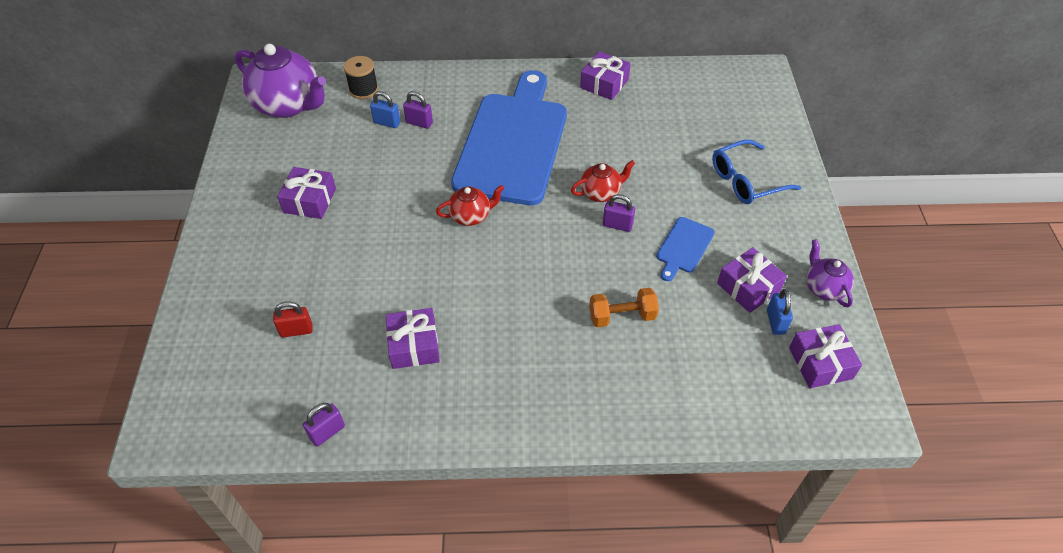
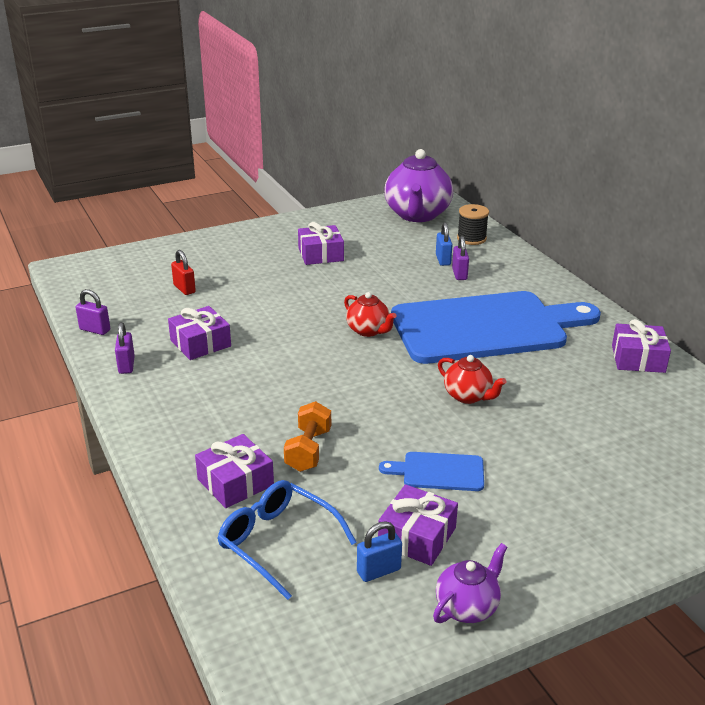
camera: 65 degrees right, 20 degrees down
orange dumbbell [589,288,659,327] -> orange dumbbell turned 45 degrees clockwise [284,401,331,472]
purple padlock [603,194,635,232] -> purple padlock moved to [115,322,135,374]
blue glasses [712,140,801,204] -> blue glasses moved to [218,480,357,600]
purple gift [789,324,862,388] -> purple gift moved to [195,434,274,508]

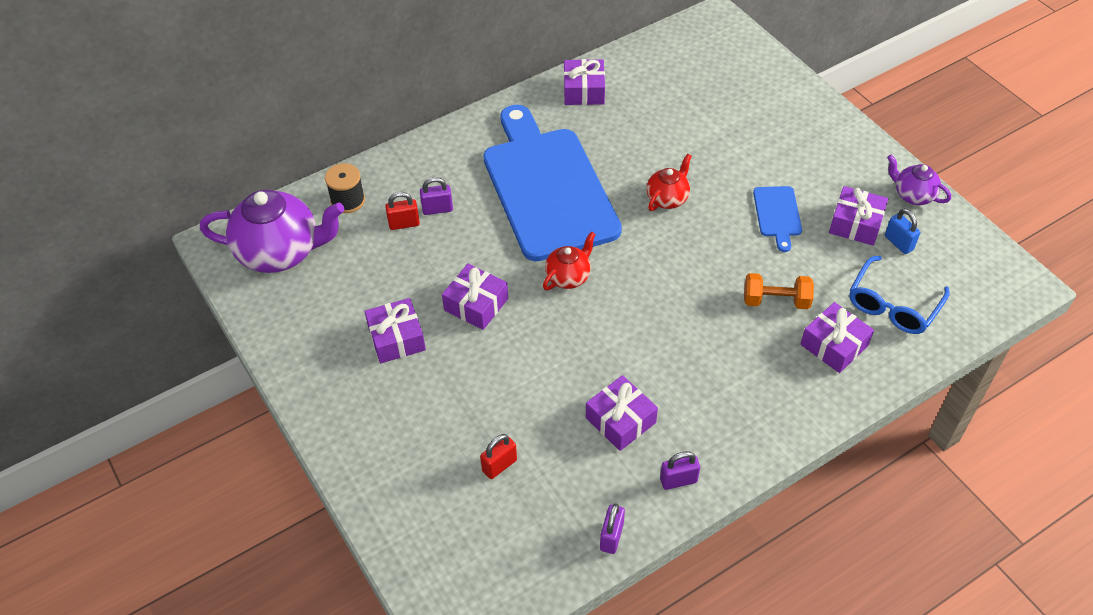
camera: 95 degrees left, 20 degrees up
blue padlock [436,222,452,266] -> red padlock [385,192,420,230]
none -> purple gift [442,264,508,330]

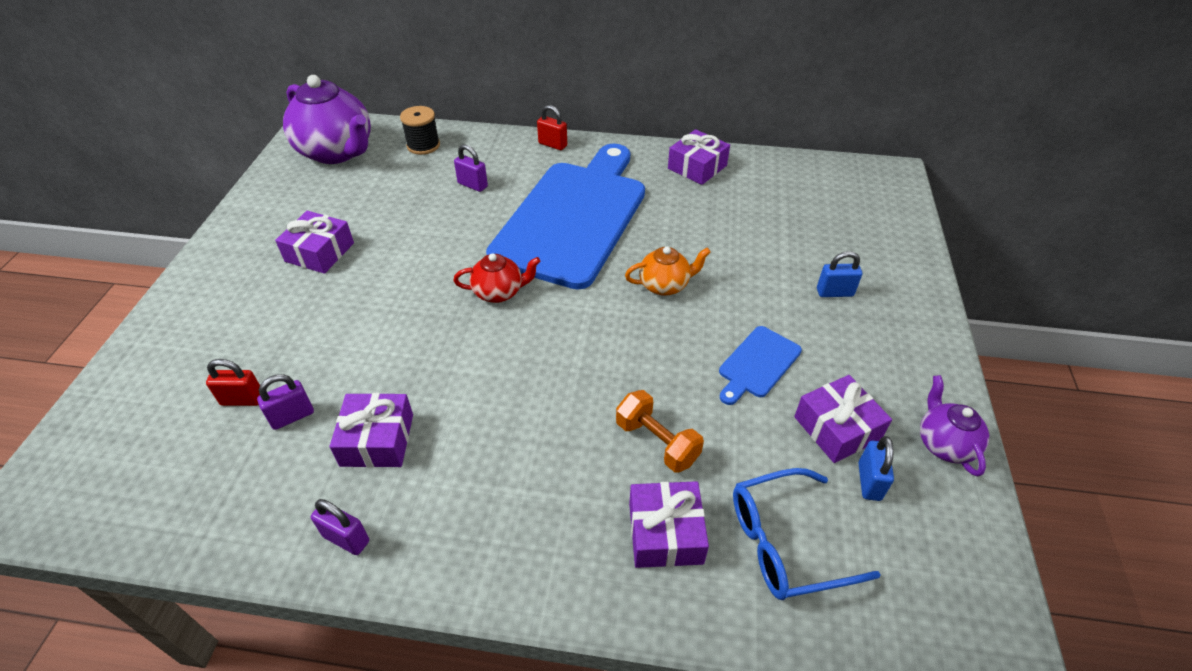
camera: 40 degrees right, 5 degrees down
red padlock [385,192,420,230] -> red padlock moved to [537,105,567,150]
purple gift [442,264,508,330] -> none
purple padlock [600,503,625,554] -> purple padlock moved to [257,374,314,430]
red teapot [646,154,692,211] -> orange teapot [625,246,711,296]
none -> blue padlock [817,251,862,297]

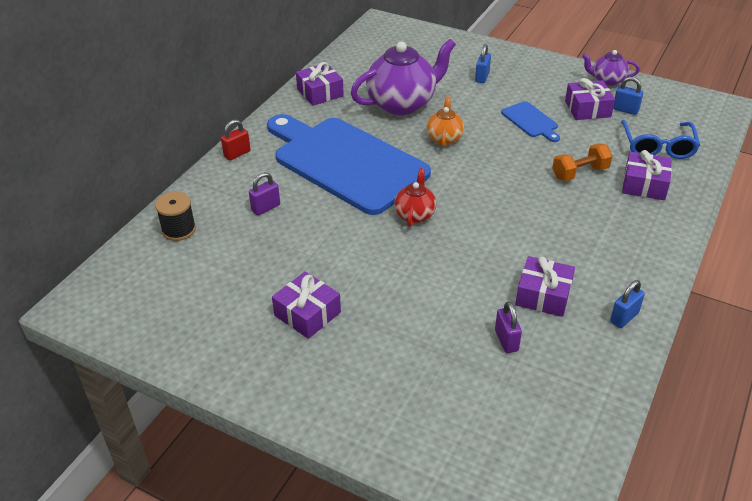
camera: 70 degrees left, 5 degrees down
red padlock [206,359,260,406] -> none
purple teapot [283,75,371,164] -> purple teapot moved to [351,39,456,115]
purple padlock [311,499,369,555] -> blue padlock [610,280,645,328]

